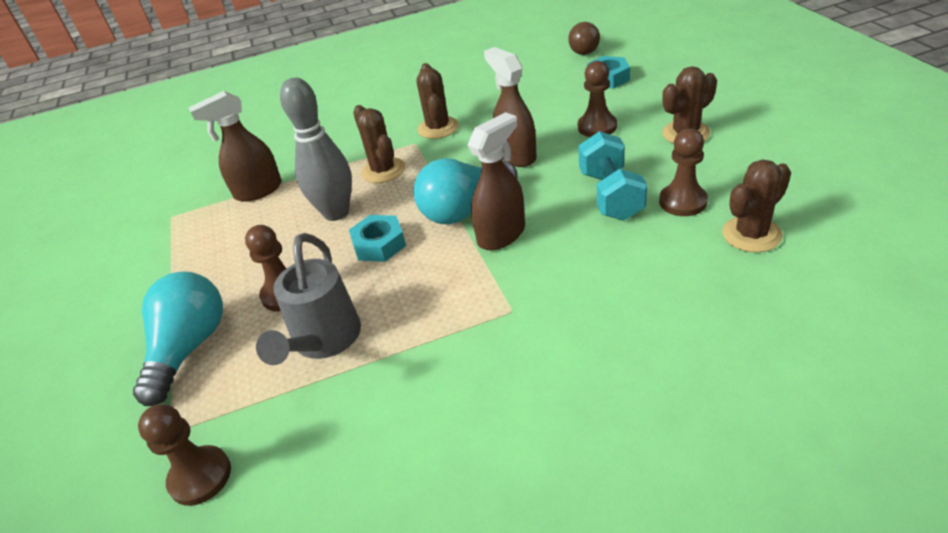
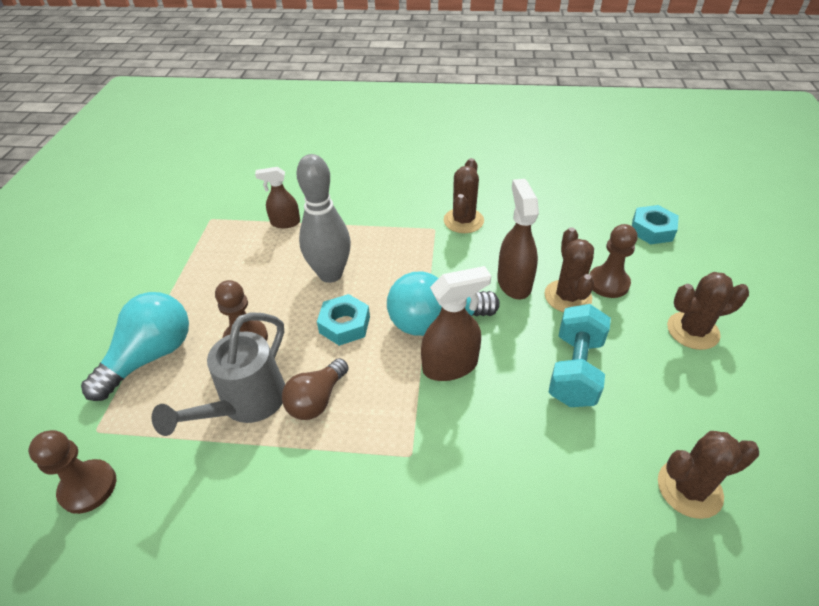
camera: 20 degrees right, 5 degrees up
brown spray bottle [188,91,282,202] -> brown spray bottle [255,167,300,228], size x0.66
brown cactus [353,105,405,183] -> brown cactus moved to [544,227,594,312]
brown light bulb [568,22,600,55] -> brown light bulb moved to [282,358,349,420]
brown pawn [659,128,708,216] -> none

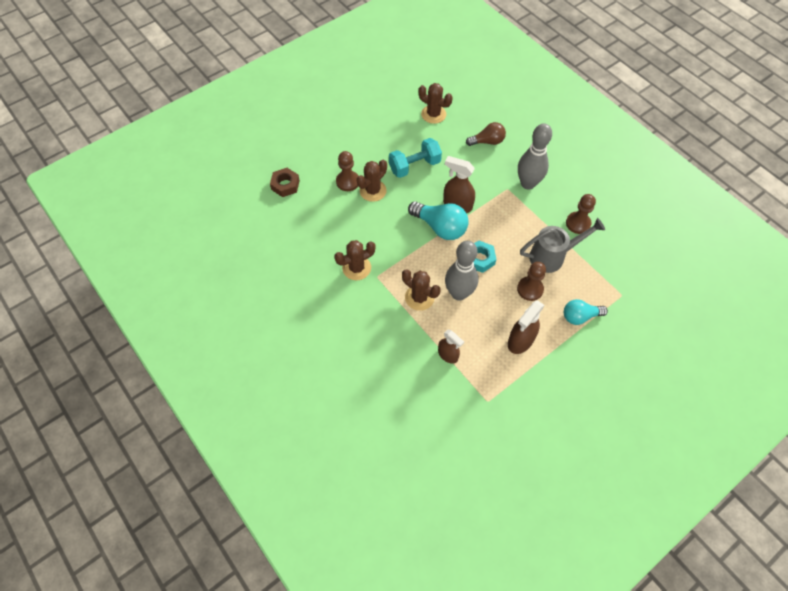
camera: 135 degrees left, 15 degrees up
brown pawn [28,430,116,514] -> brown pawn moved to [566,194,596,234]
turquoise light bulb [81,292,189,401] -> turquoise light bulb [564,299,608,325], size x0.65
brown light bulb [282,358,349,420] -> brown light bulb moved to [466,122,506,146]
brown spray bottle [497,179,539,299] -> brown spray bottle moved to [508,300,545,354]
turquoise nut [632,205,679,244] -> brown nut [270,168,300,197]
brown cactus [667,272,749,350] -> brown cactus moved to [402,269,440,311]
none -> grey bowling pin [518,123,552,190]

